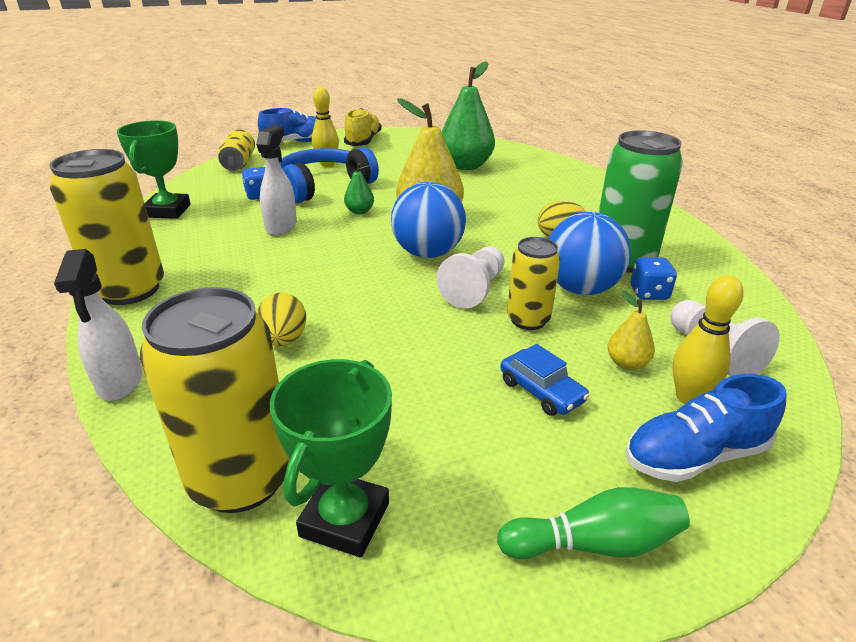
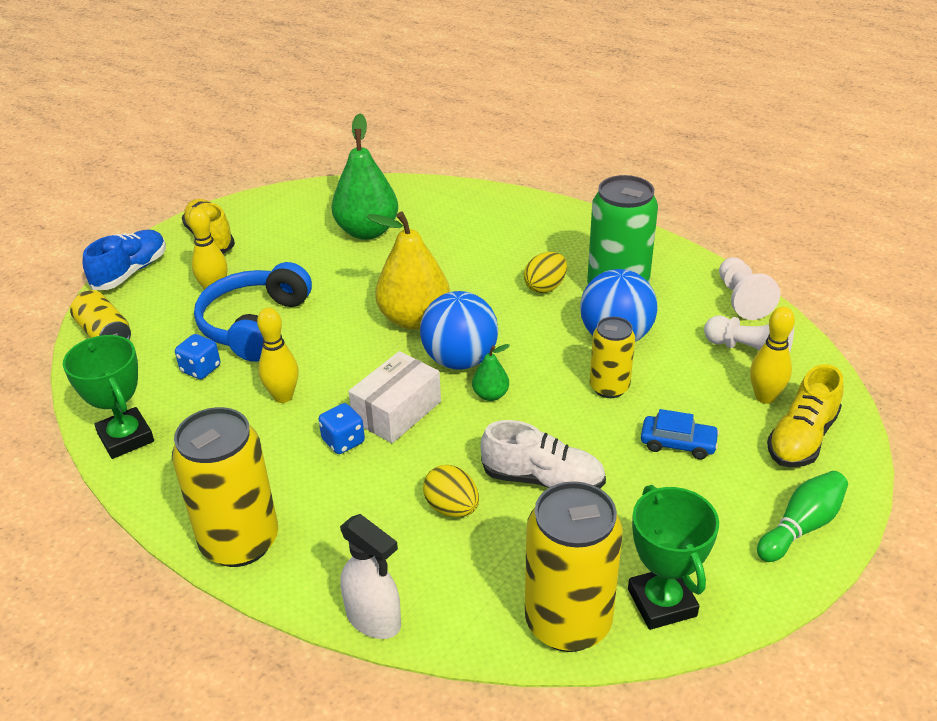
camera: 35 degrees left, 5 degrees up
white spray bottle [256,125,297,236] -> yellow bowling pin [257,308,299,403]
green pear [344,163,374,214] -> green pear moved to [472,344,510,401]
white pawn [436,247,505,309] -> white pawn moved to [719,257,780,320]
yellow pear [607,291,655,370] -> none
blue shoe [625,374,787,482] -> yellow shoe [767,364,843,467]
blue dice [631,257,677,300] -> blue dice moved to [318,403,365,454]
none -> white box [348,351,441,443]
none -> white shoe [481,420,606,488]

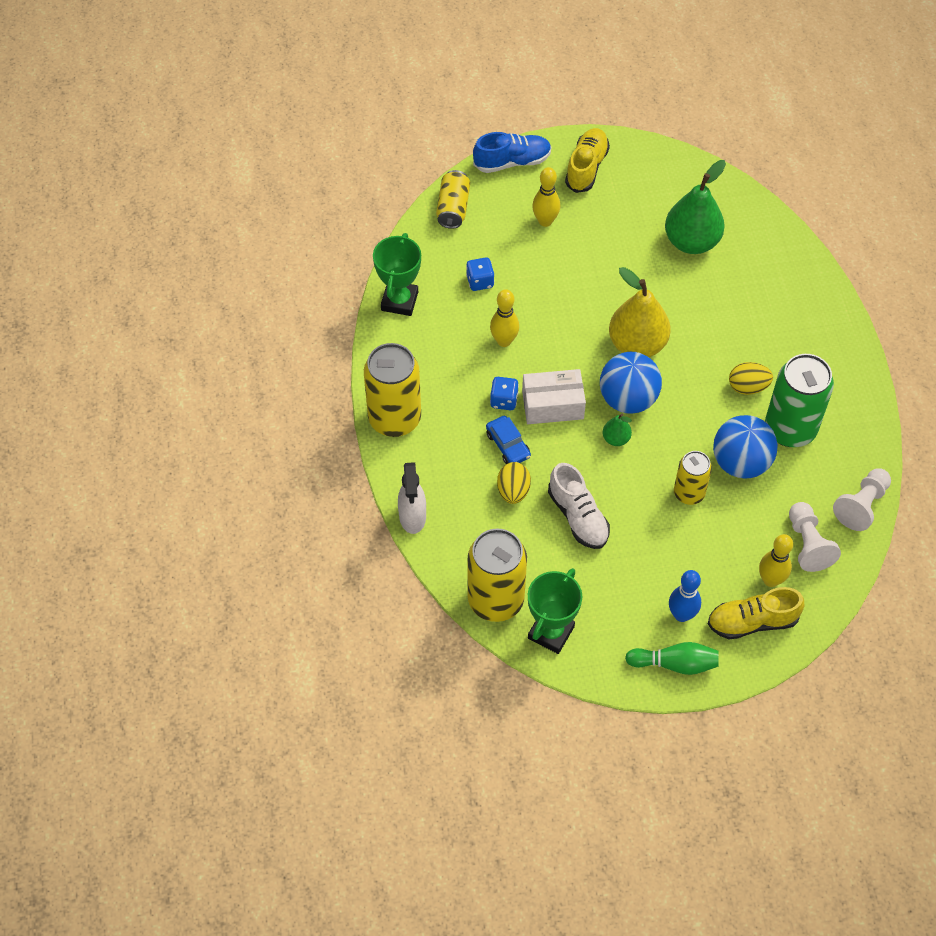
camera: 45 degrees right, 20 degrees up
blue headphones [194,262,312,362] -> none
blue car [641,409,719,459] -> blue car moved to [486,416,531,464]
none -> blue bowling pin [669,570,701,622]

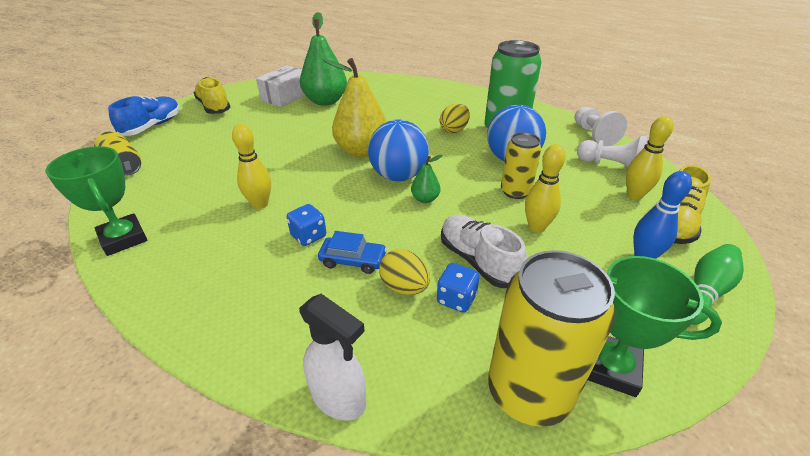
camera: 50 degrees left, 20 degrees down
yellow can [364,343,421,437] -> none
blue dice [466,257,494,291] -> blue dice moved to [437,263,479,312]
white box [522,369,586,424] -> white box moved to [256,66,305,107]
green trophy [528,568,582,654] -> green trophy turned 45 degrees counterclockwise [588,256,722,397]
yellow bowling pin [532,167,560,227] -> yellow bowling pin moved to [525,144,566,233]
white shoe [548,463,610,549] -> white shoe turned 135 degrees counterclockwise [441,215,527,288]

